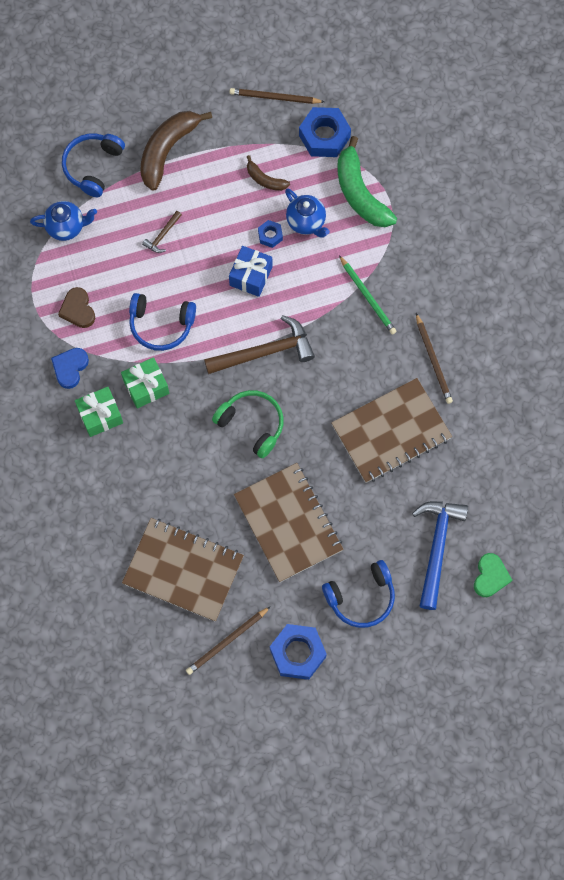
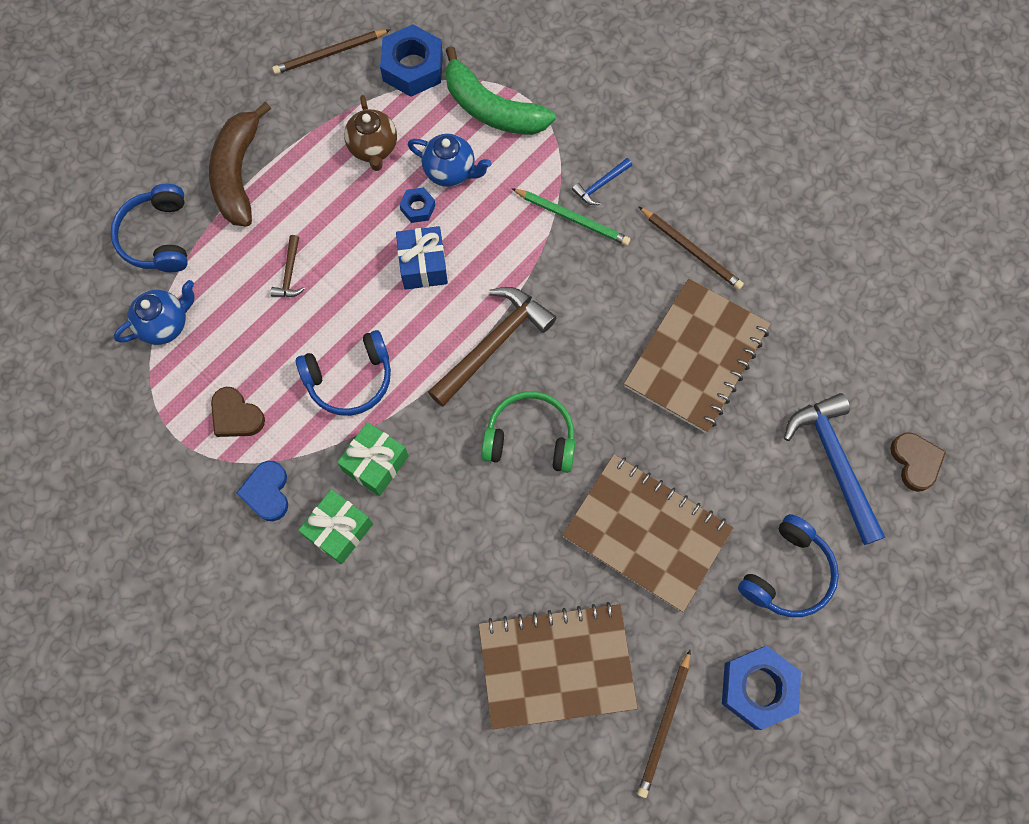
camera: 30 degrees left, 0 degrees up
brown banana [247,155,290,191] -> brown teapot [344,95,397,171]
green heart [474,553,512,597] -> brown heart [890,432,946,492]
none -> blue hammer [572,158,632,205]

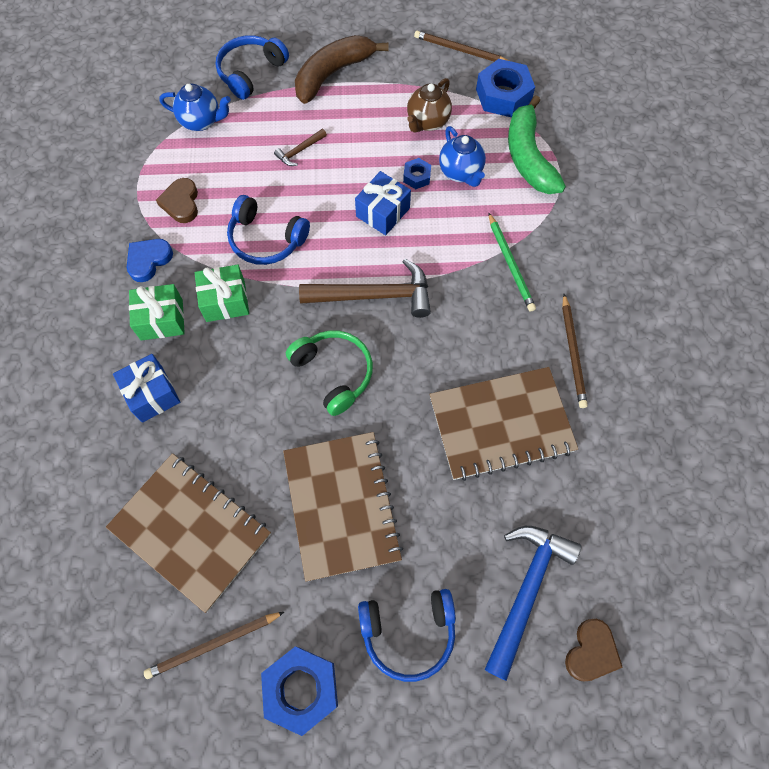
camera: 45 degrees right, 5 degrees down
blue hammer [572,158,632,205] -> none
none -> blue gift [113,354,181,423]

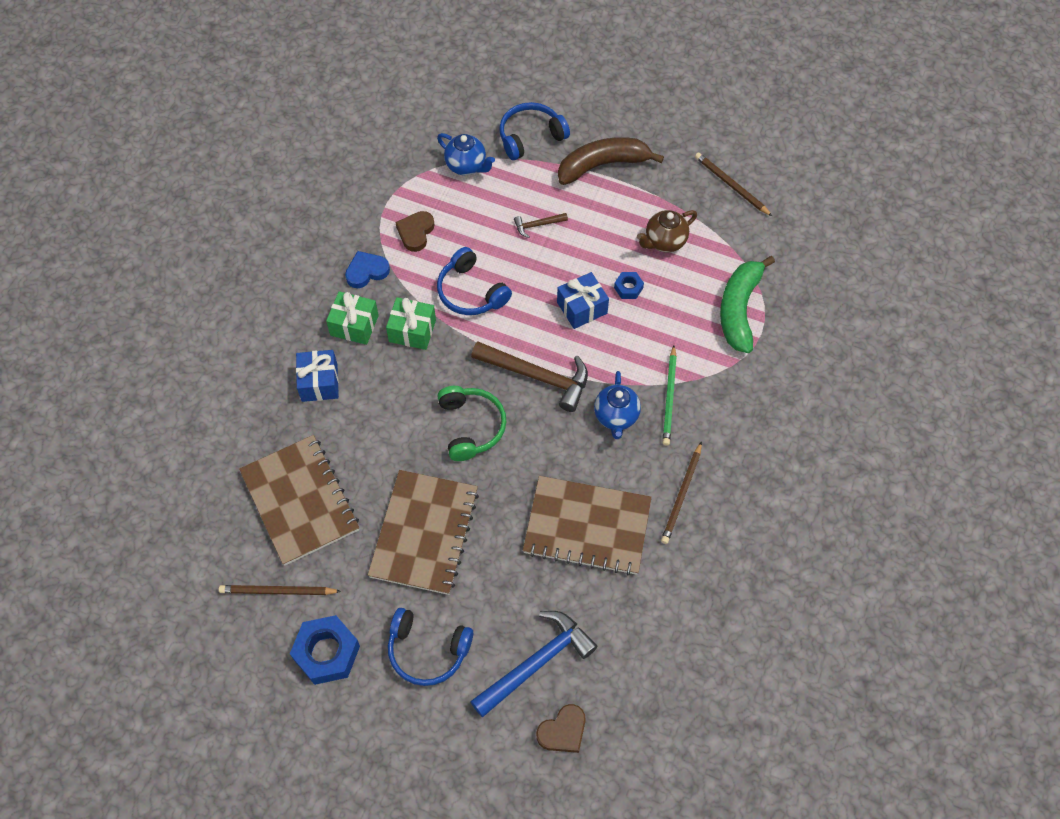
camera: 25 degrees right, 5 degrees down
blue teapot [439,126,486,187] -> blue teapot moved to [594,371,641,439]
blue nut [476,59,535,118] -> none

